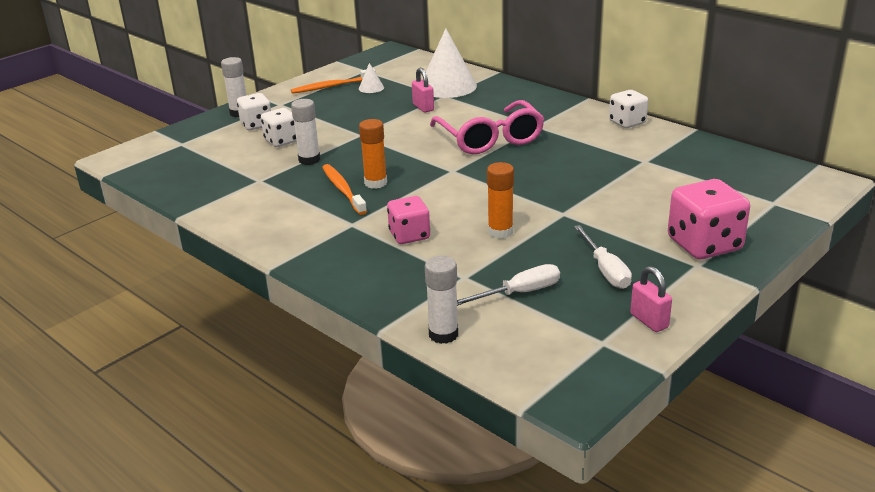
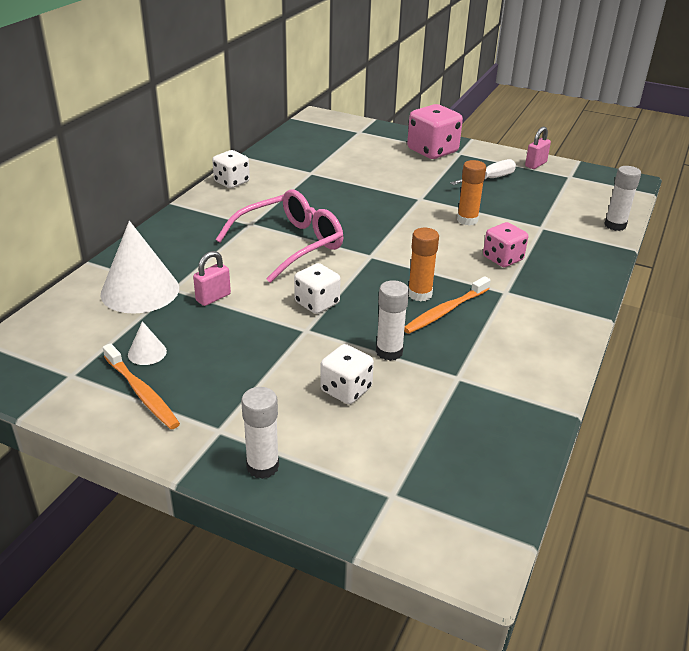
camera: 110 degrees left, 5 degrees up
white dice [237,93,271,130] -> white dice moved to [294,263,341,314]
white screwdriver [457,264,560,306] -> none

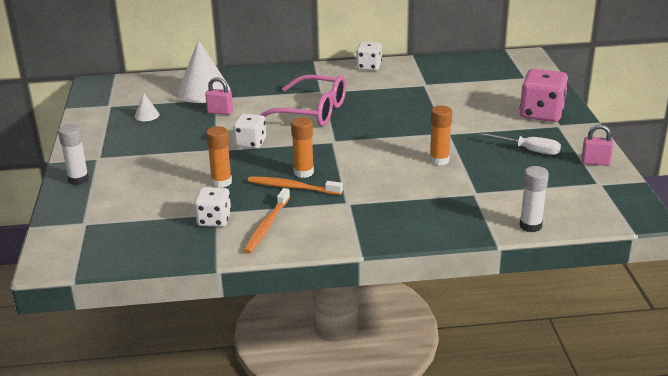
camera: 60 degrees right, 5 degrees down
orange toothbrush [103,343,180,429] -> orange toothbrush moved to [243,188,290,254]
white dice [320,344,374,404] -> white dice moved to [194,187,231,227]
white glue stick [376,280,409,361] -> orange glue stick [206,126,232,188]
pink dice [483,222,528,267] -> none

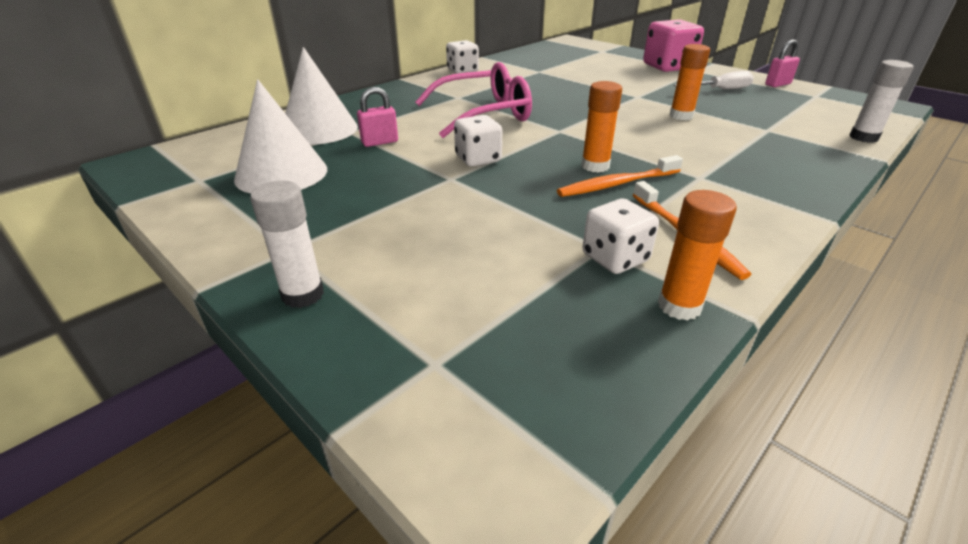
camera: 40 degrees left, 5 degrees up
white cone [134,93,160,121] -> white cone [234,79,327,194], size x2.25
orange glue stick [206,126,232,188] -> orange glue stick moved to [658,190,737,321]

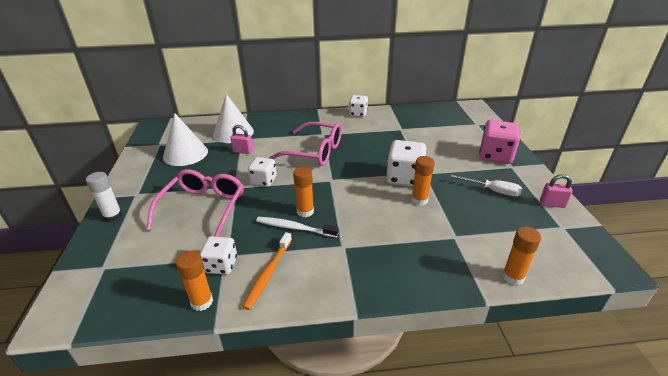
camera: 40 degrees right, 0 degrees up
orange toothbrush [557,155,683,197] -> white toothbrush [256,217,339,238]
white glue stick [850,60,914,143] -> orange glue stick [502,227,541,285]
none -> pink glasses [146,169,244,237]
none -> white dice [386,140,426,187]

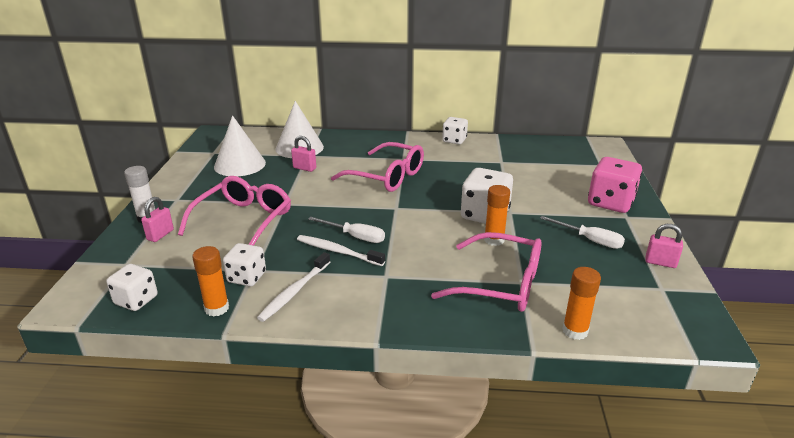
camera: 10 degrees right, 5 degrees down
orange toothbrush [243,232,292,310] -> white toothbrush [257,252,330,322]
white dice [248,157,276,187] -> white dice moved to [106,264,158,311]
orange glue stick [293,167,314,217] -> white screwdriver [308,217,385,243]
none -> pink padlock [141,197,174,242]
none -> pink glasses [431,232,542,312]

